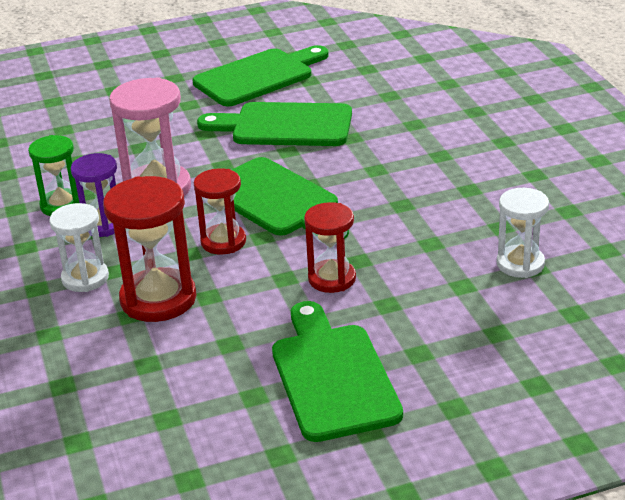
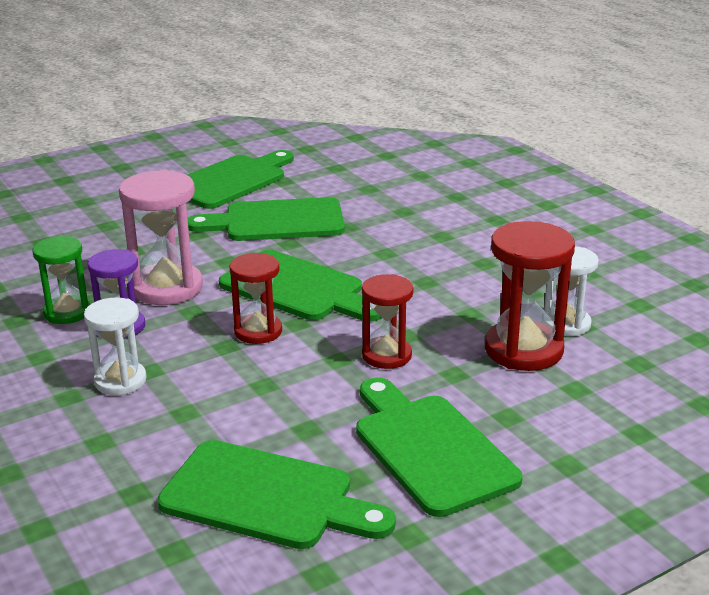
camera: 15 degrees left, 5 degrees down
red hourglass [103,176,196,322] -> red hourglass moved to [485,221,575,371]
none -> green cutting board [158,440,396,549]

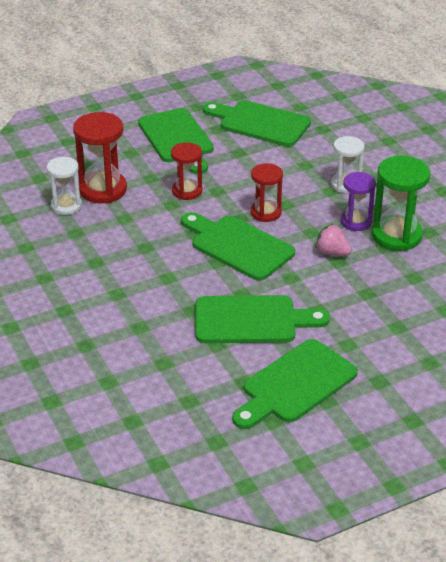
camera: 175 degrees left, 10 degrees up
green hourglass [33,236,91,324] -> green hourglass [372,156,430,251], size x1.58
pink hourglass [119,170,203,305] -> pink strawberry [315,224,352,256]

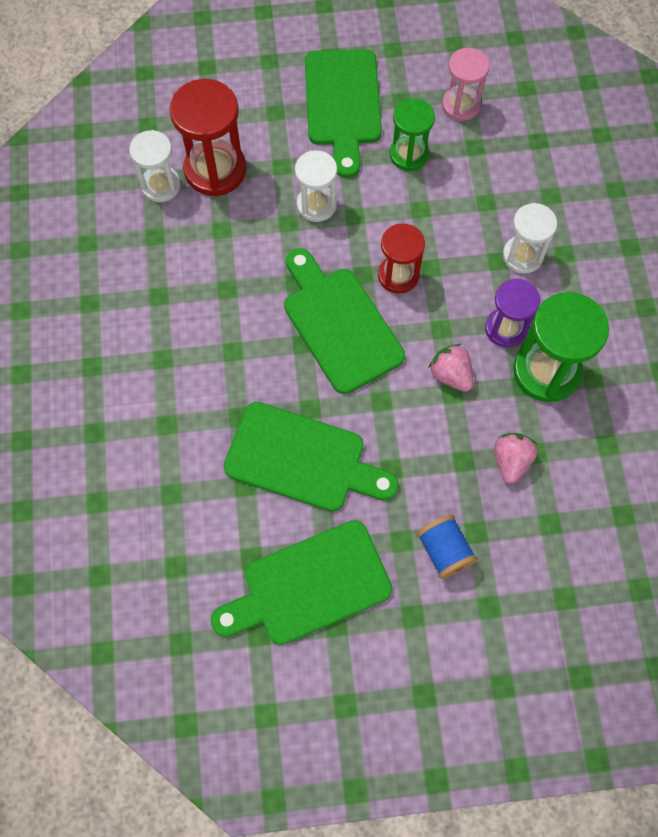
camera: 20 degrees right, 30 degrees up
red hourglass [171,143,202,200] -> white hourglass [295,150,337,222]
green cutting board [203,100,311,147] -> pink hourglass [442,48,490,121]
none -> green hourglass [390,98,435,171]
none -> blue spool [417,514,478,579]
none -> pink strawberry [494,433,537,484]

